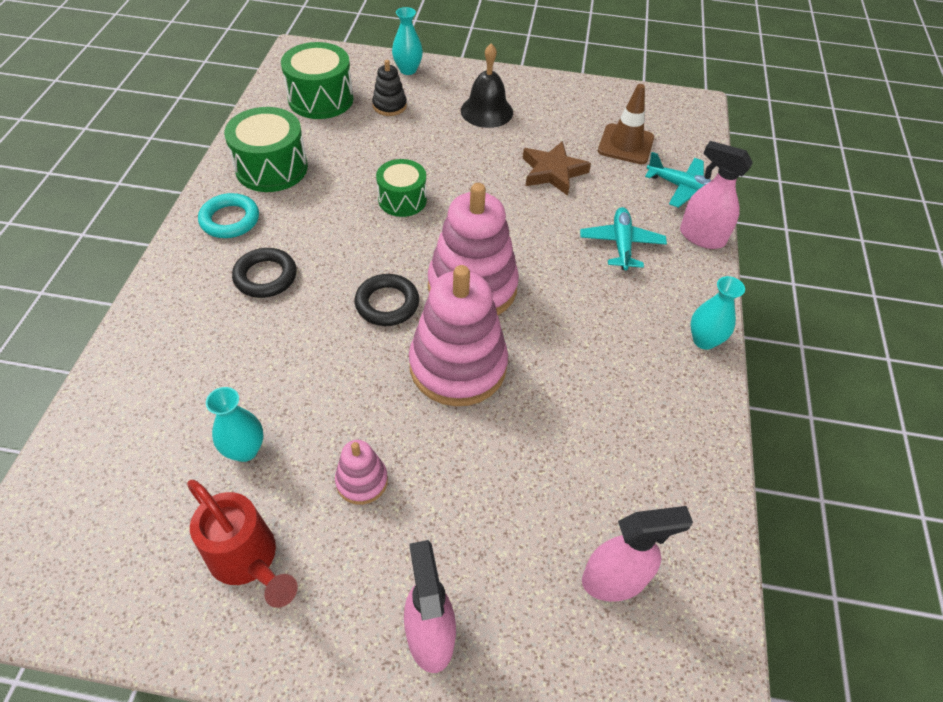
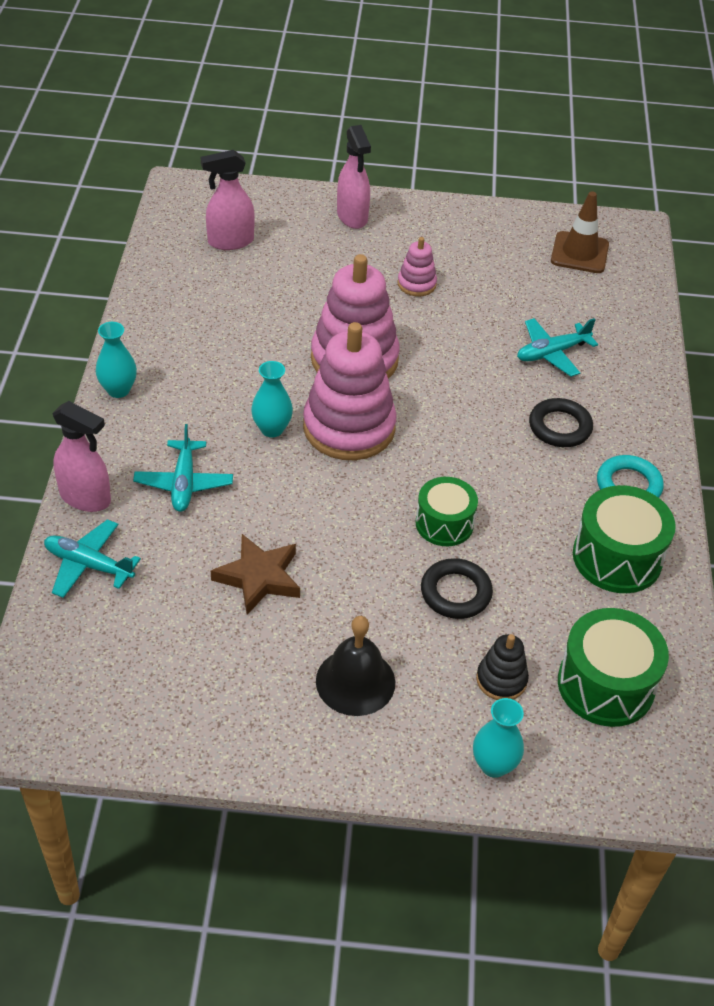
camera: 175 degrees right, 5 degrees down
red watering can [187,480,298,608] -> none
turquoise vase [206,387,263,462] -> turquoise vase moved to [251,361,293,437]
black ring [355,274,419,326] -> black ring moved to [421,558,493,619]
brown traffic cone [598,84,654,164] -> brown traffic cone moved to [551,192,609,273]
none -> turquoise plane [517,318,598,377]

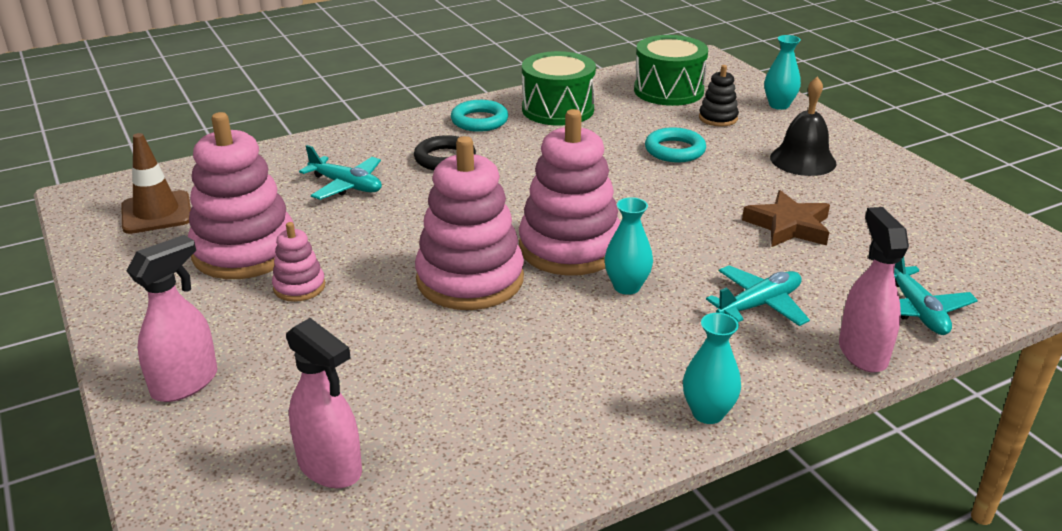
camera: 120 degrees left, 15 degrees down
green drum [416,477,478,546] -> none
black ring [421,558,493,619] -> turquoise ring [645,127,706,162]
none -> pink stacking toy [188,112,295,279]

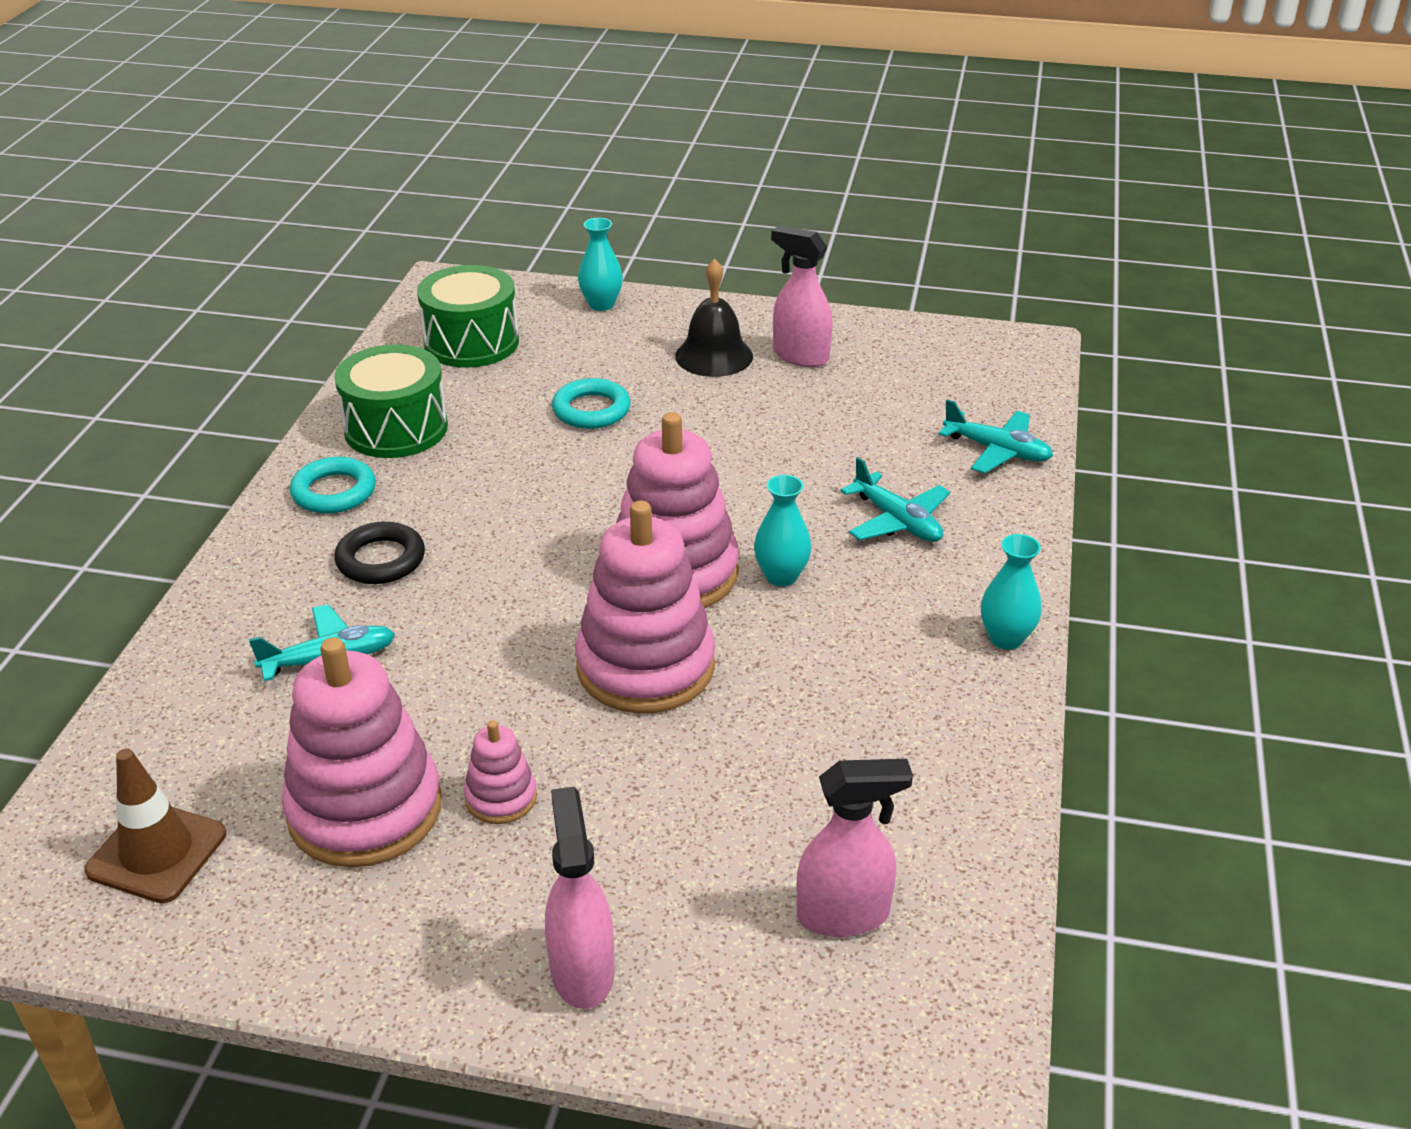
camera: 50 degrees left, 5 degrees up
black stacking toy [699,65,739,127] -> none
turquoise plane [706,265,810,326] -> turquoise plane turned 135 degrees clockwise [841,457,950,542]
brown star [742,190,830,247] -> none
pink spray bottle [839,207,909,373] -> pink spray bottle moved to [771,225,833,367]

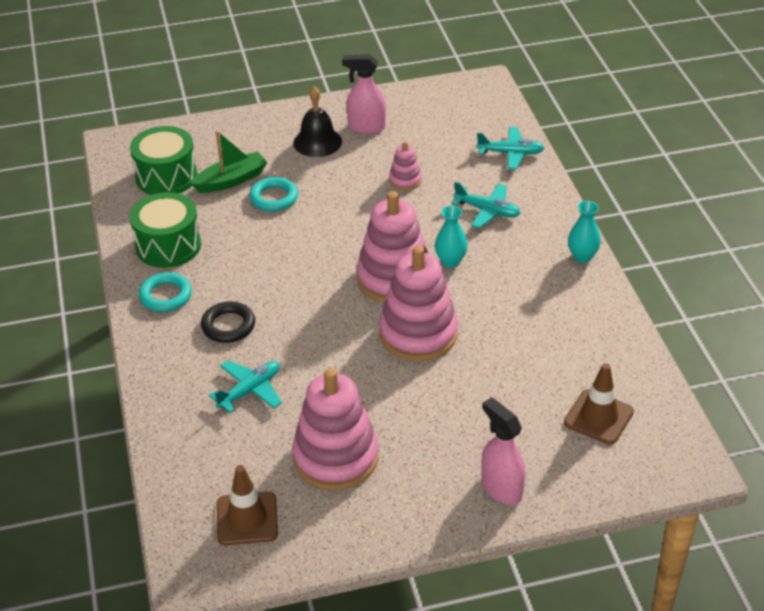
camera: 25 degrees left, 5 degrees up
pink stacking toy [464,720,537,824] -> pink stacking toy moved to [389,141,422,191]
turquoise vase [578,218,623,311] -> none
pink spray bottle [797,759,913,937] -> brown traffic cone [564,363,634,445]
none -> green boat [190,130,268,193]

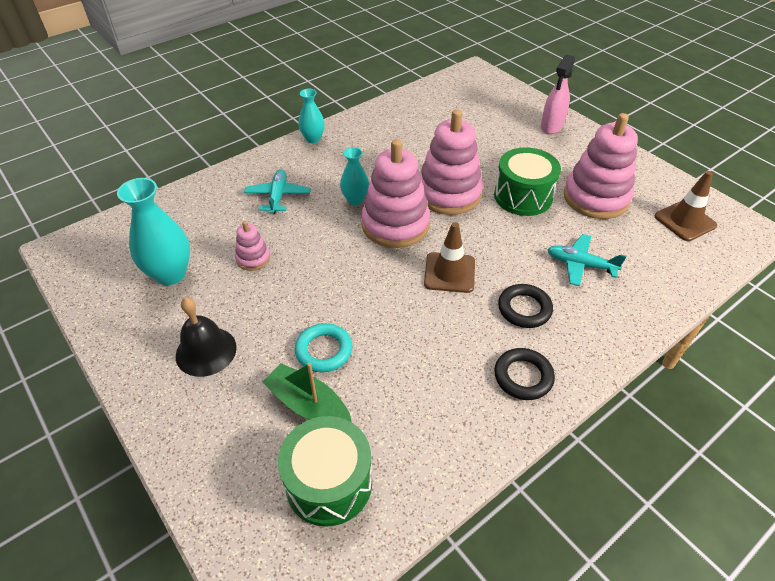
camera: 115 degrees left, 5 degrees up
green drum [130,192,201,268] -> green drum moved to [494,147,561,216]
turquoise ring [139,272,192,312] -> black ring [494,348,555,400]
pink spray bottle [342,54,386,134] -> none
turquoise plane [476,127,544,170] -> none
brown traffic cone [564,363,634,445] -> brown traffic cone moved to [424,222,475,293]
none -> turquoise vase [117,178,190,285]

